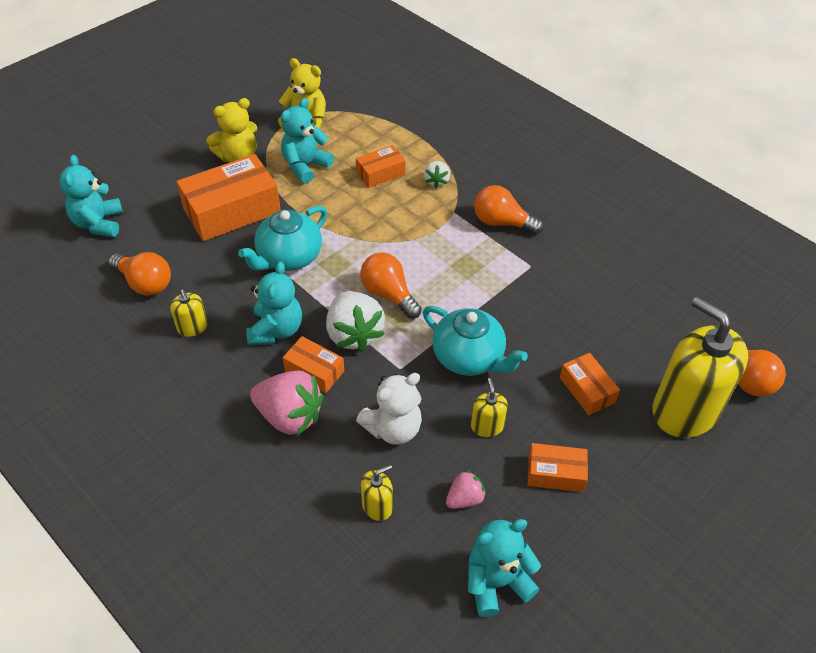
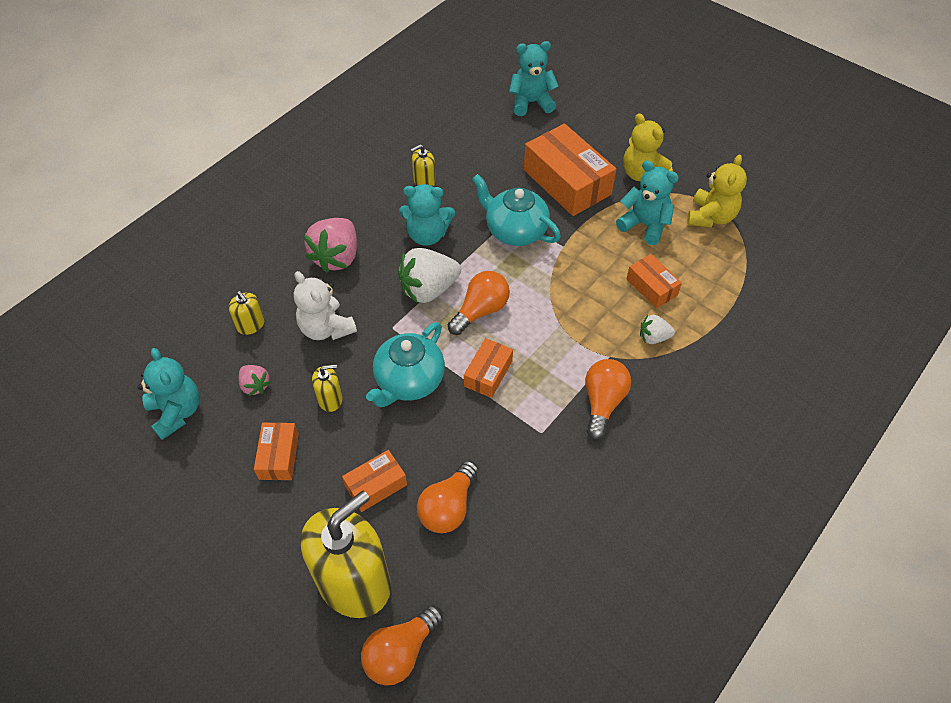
camera: 85 degrees right, 5 degrees up
orange light bulb [108,252,171,296] -> orange light bulb moved to [417,460,478,533]
orange box [283,336,344,393] -> orange box moved to [464,338,513,398]

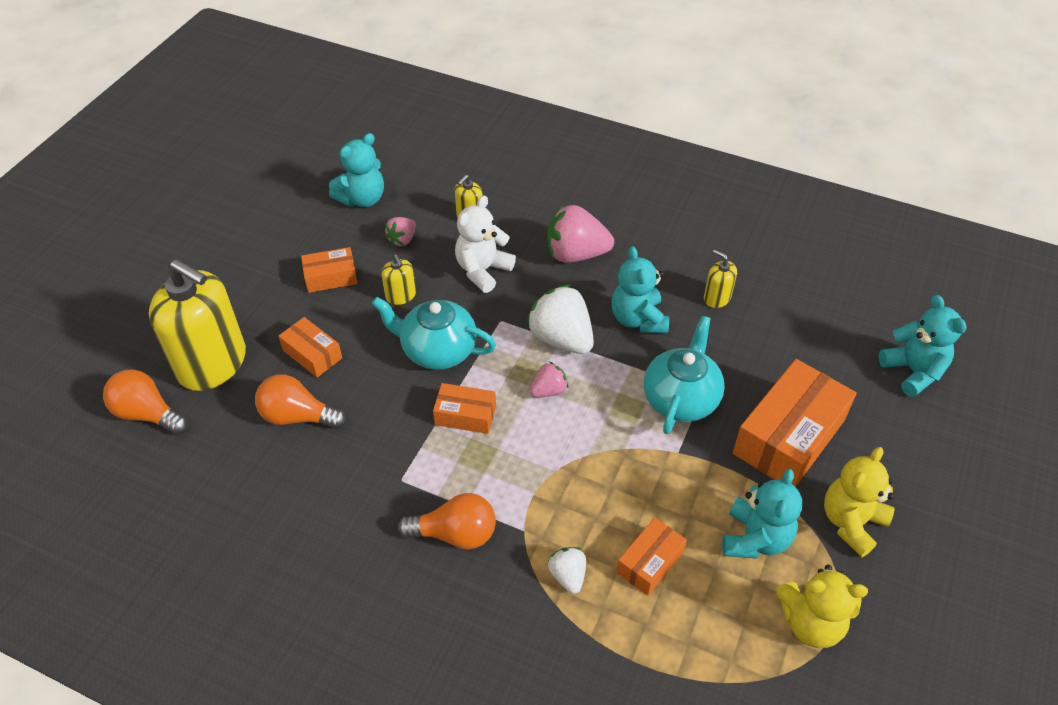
camera: 75 degrees right, 5 degrees down
orange light bulb [448,271,510,335] -> pink strawberry [530,361,568,397]

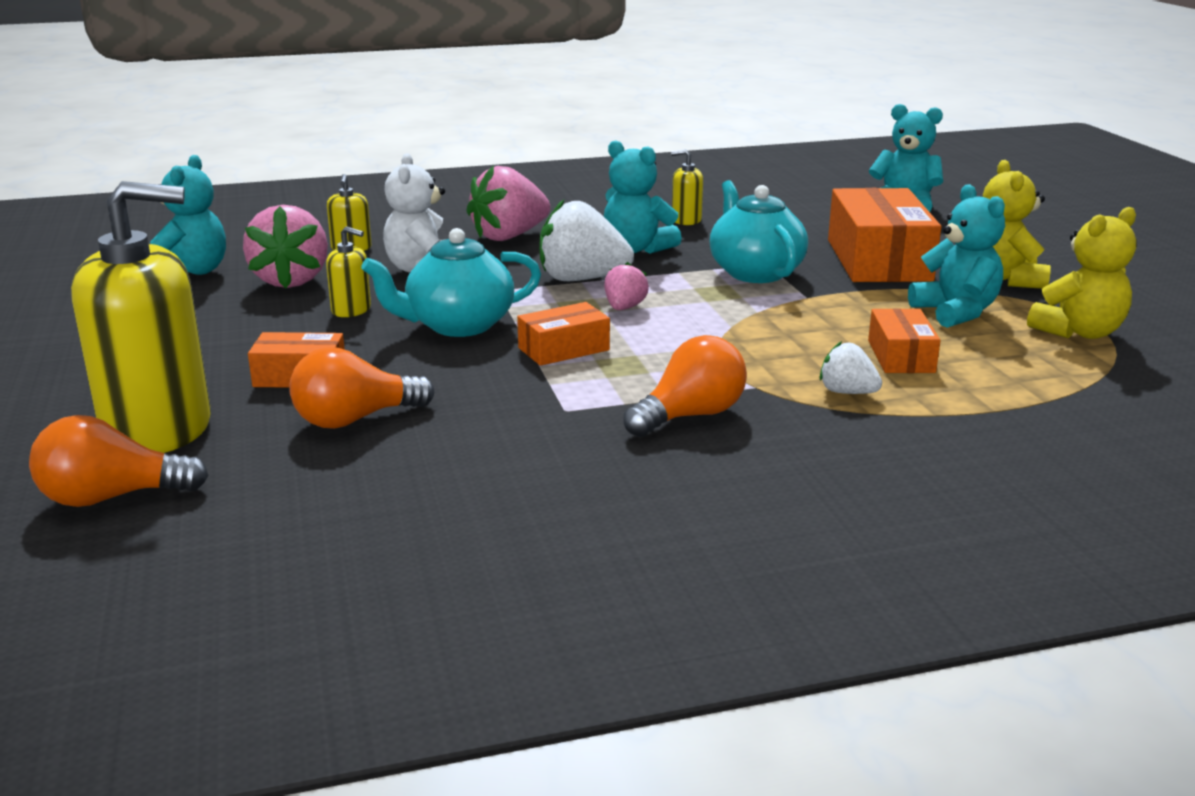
camera: 40 degrees left, 25 degrees down
orange box [301,247,358,293] -> none
pink strawberry [385,217,416,246] -> pink strawberry [243,205,328,288], size x1.90

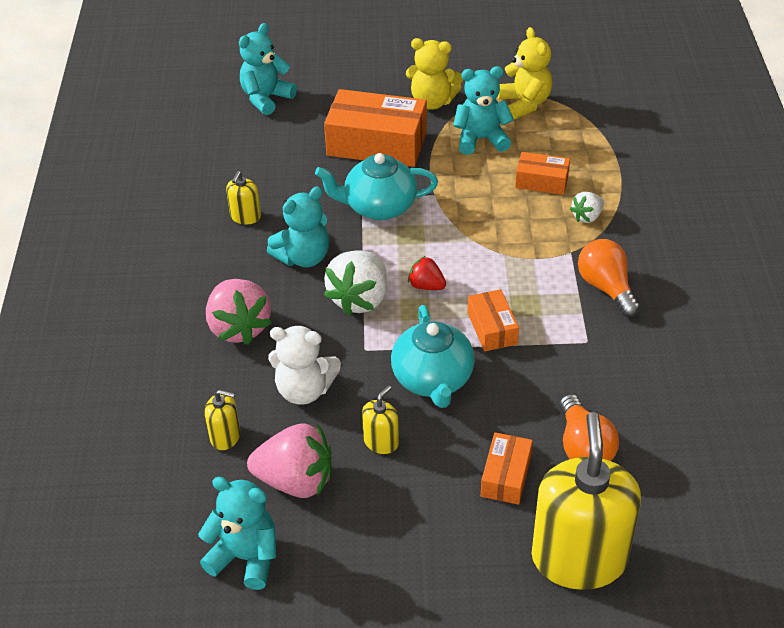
camera: 75 degrees left, 20 degrees up
orange light bulb [29,415,208,507] -> none
pink strawberry [604,262,649,310] -> red strawberry [408,256,446,290]

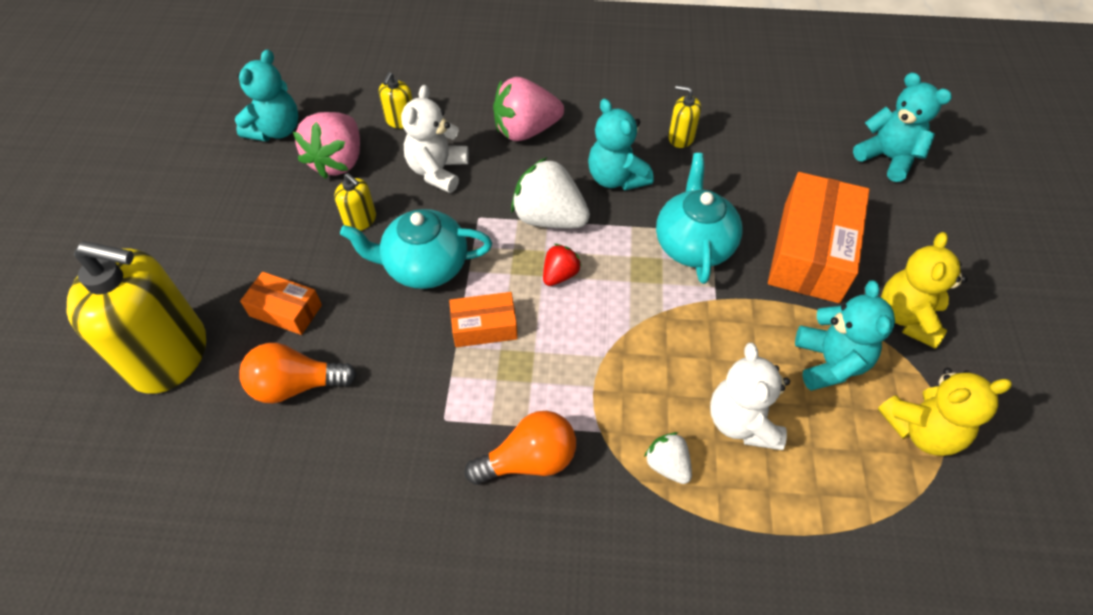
camera: 95 degrees right, 10 degrees up
orange box [515,152,570,195] -> white teddy bear [710,343,790,450]

